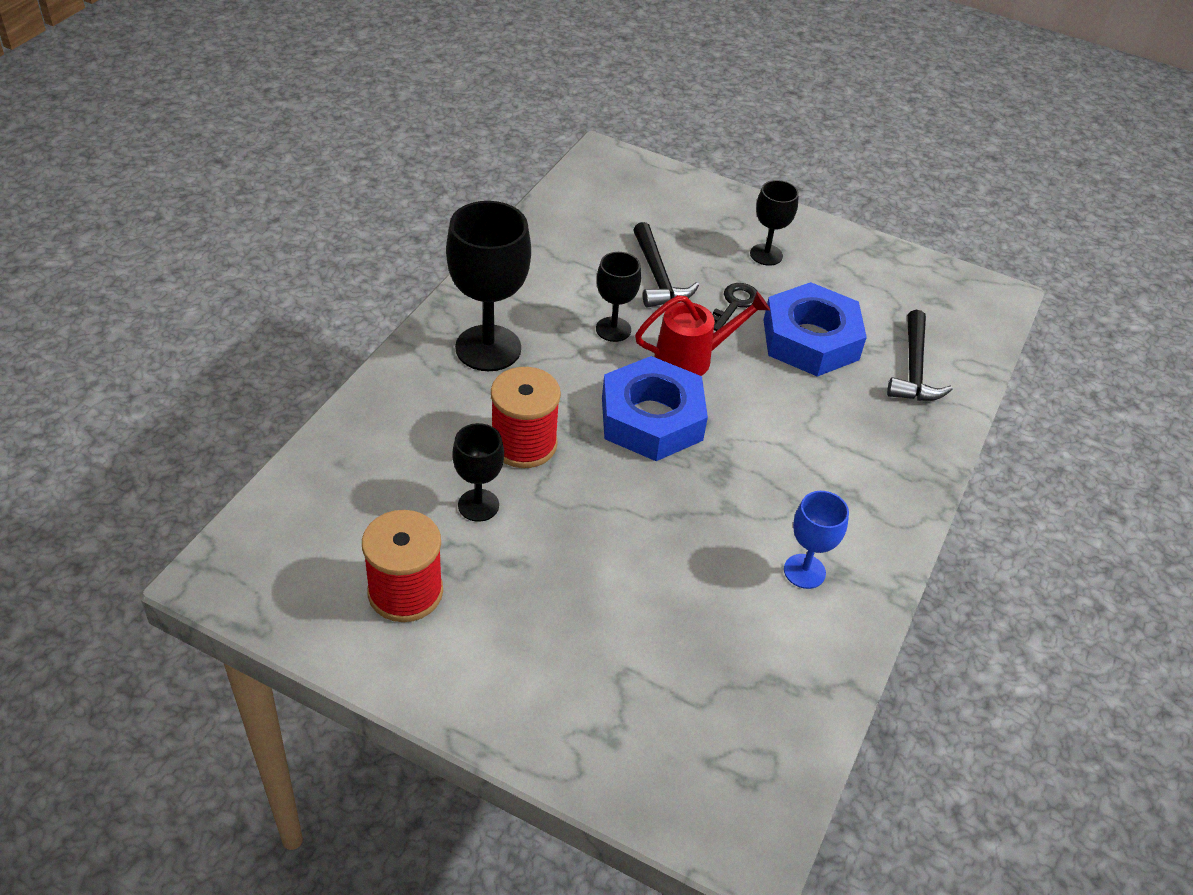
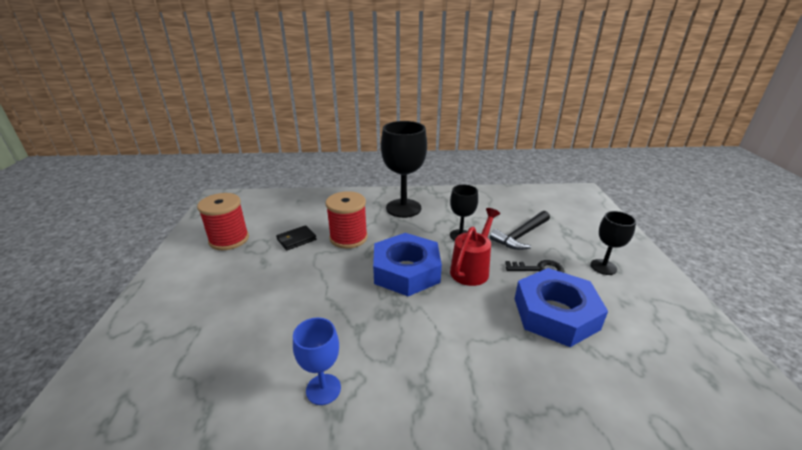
camera: 65 degrees right, 15 degrees down
black goblet [452,423,504,522] -> black wallet [276,225,317,251]
red watering can [635,292,770,376] -> red watering can turned 105 degrees counterclockwise [450,208,500,286]
black hammer [887,310,953,401] -> none

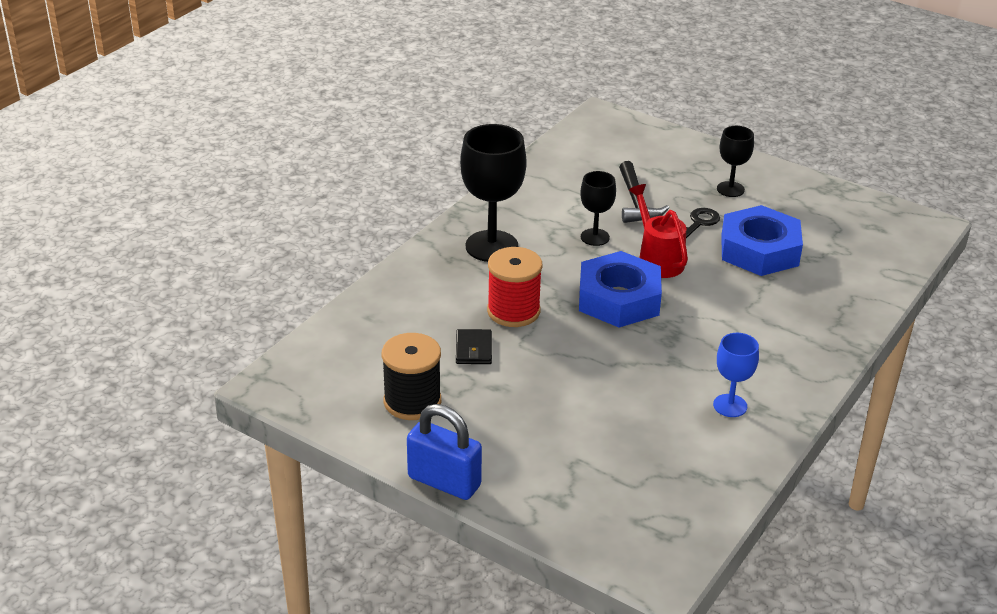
camera: 55 degrees left, 5 degrees up
red spool [197,193,249,250] -> black spool [382,333,441,420]
none -> blue padlock [407,404,482,500]

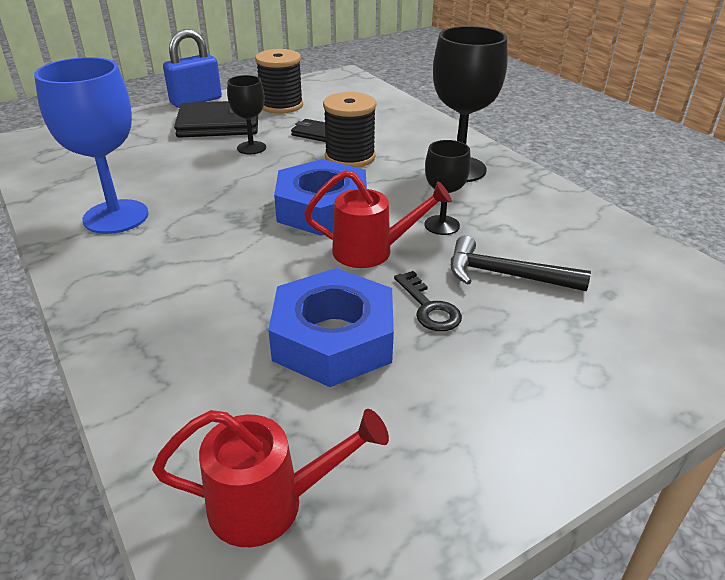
camera: 115 degrees right, 0 degrees up
red spool [487,247,542,327] -> black spool [323,92,377,168]
blue goblet [713,333,759,417] -> blue goblet [34,57,149,234], size x1.80
black goblet [717,126,754,197] -> black goblet moved to [227,75,266,154]
none -> red watering can [152,409,389,547]
none -> black wallet [174,101,258,138]

